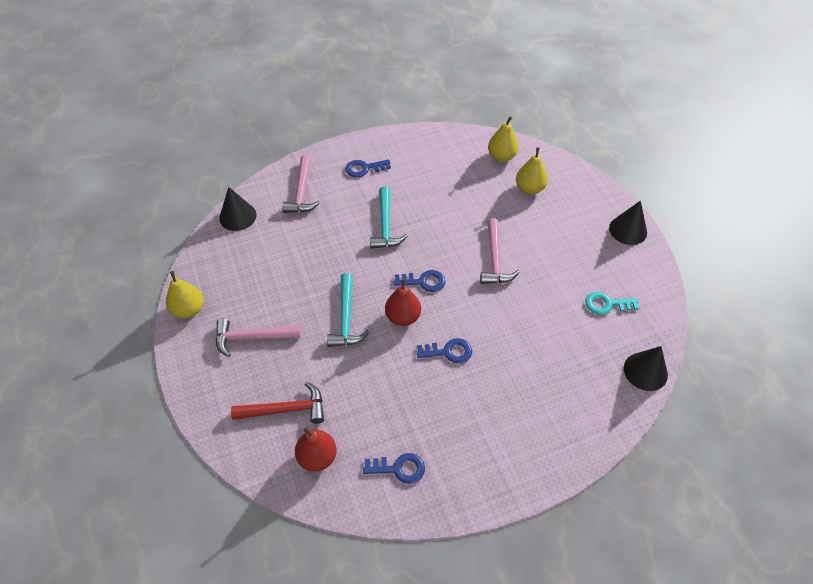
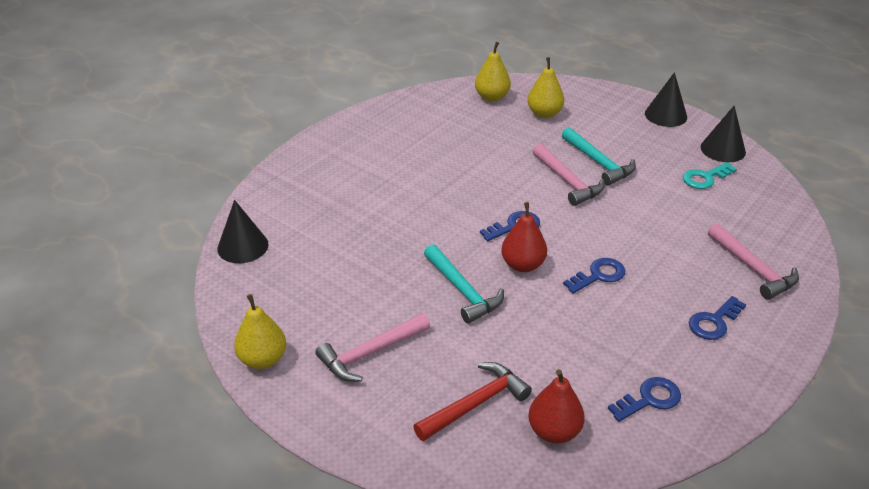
camera: 30 degrees left, 15 degrees down
pink hammer [282,155,320,213] -> pink hammer moved to [708,223,799,300]
blue key [345,159,391,177] -> blue key moved to [689,296,746,340]
turquoise hammer [370,186,408,249] -> turquoise hammer moved to [562,127,636,186]
black cone [624,346,668,391] -> black cone moved to [701,106,746,162]

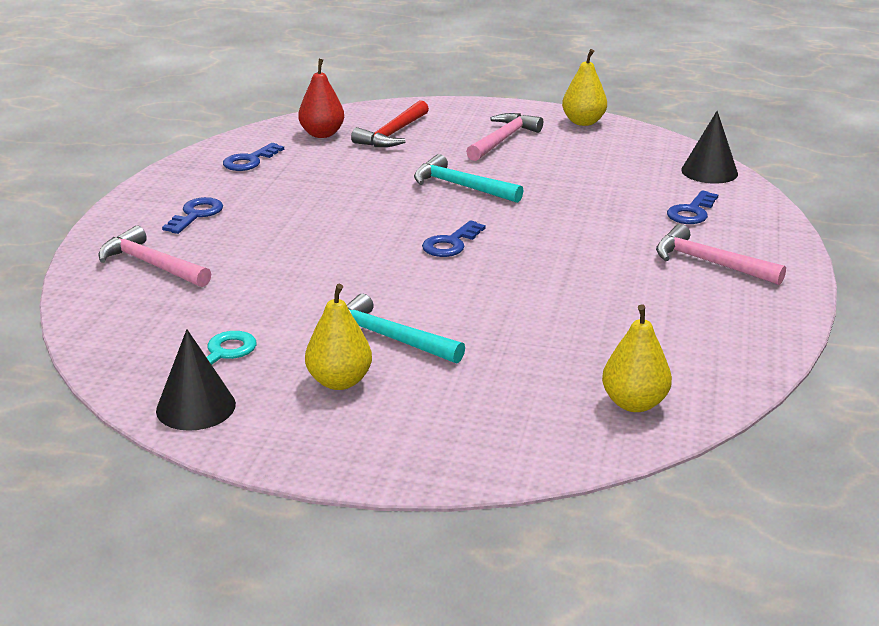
camera: 155 degrees right, 10 degrees down
red pear [501,202,547,272] -> none
yellow pear [527,57,564,118] -> yellow pear moved to [305,284,372,390]
pink hammer [533,144,605,206] -> pink hammer moved to [656,224,786,285]
blue key [563,258,625,293] -> blue key moved to [667,190,718,224]
black cone [645,72,687,127] -> none

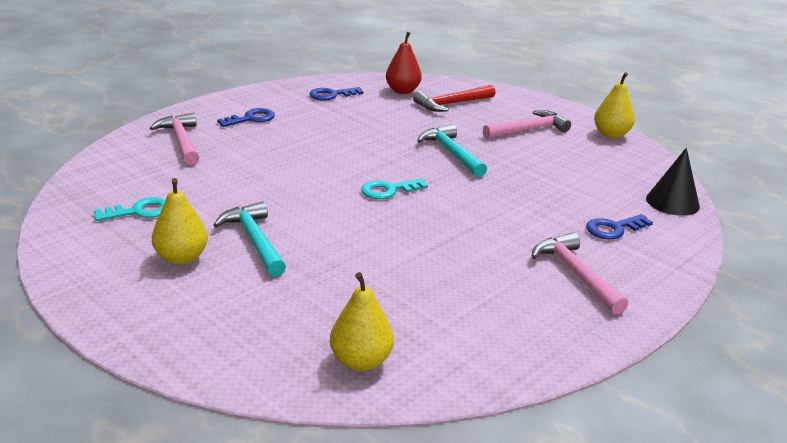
camera: 30 degrees right, 0 degrees up
black cone [156,329,236,431] -> none
blue key [422,220,486,257] -> turquoise key [361,178,428,199]

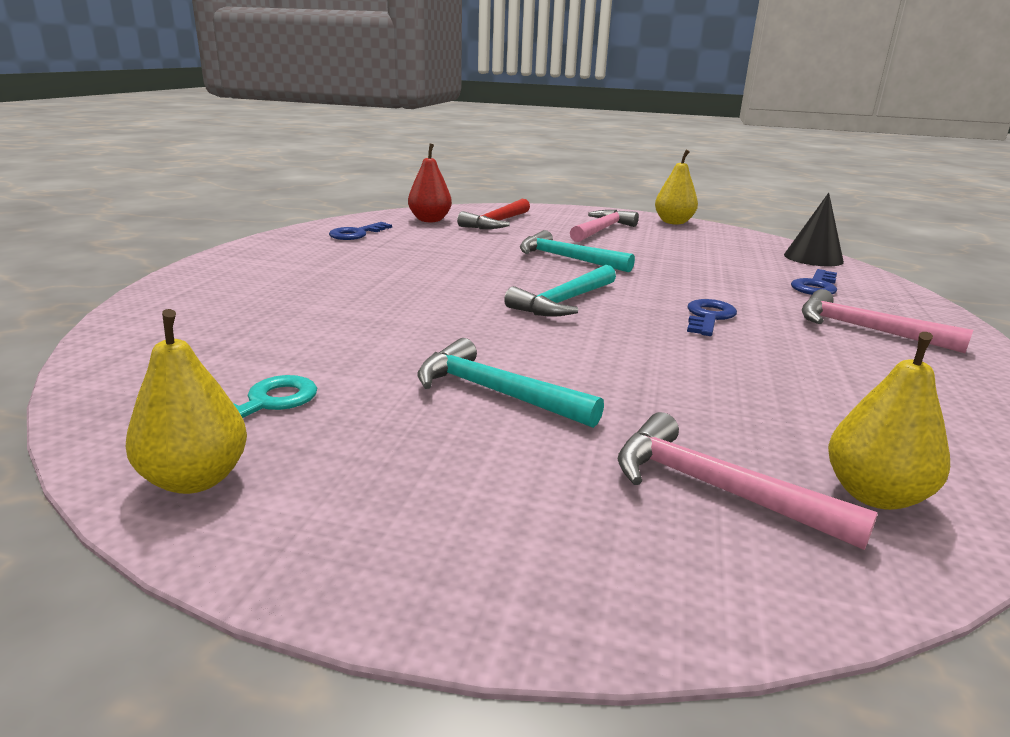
camera: 30 degrees left, 5 degrees down
pink hammer [150,113,199,165] -> pink hammer moved to [618,412,878,550]
yellow pear [152,178,208,265] -> yellow pear moved to [126,309,247,494]
blue key [217,108,275,127] -> blue key moved to [687,299,737,336]
turquoise key [361,178,428,199] -> turquoise hammer [504,265,616,317]

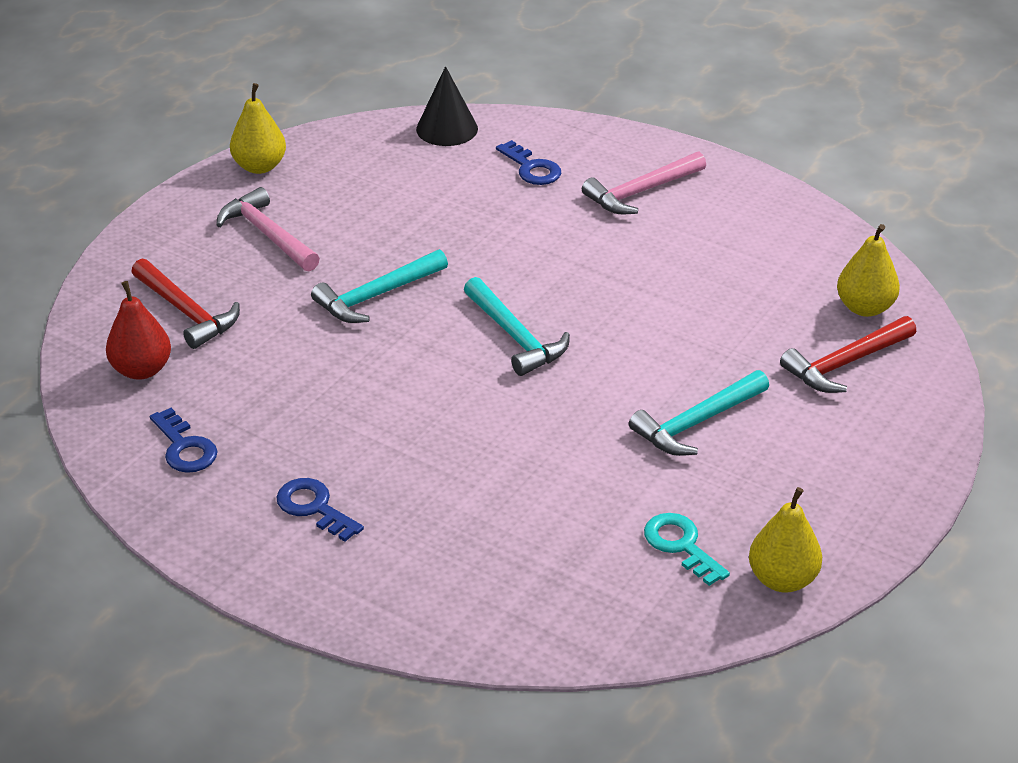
camera: 70 degrees left, 15 degrees up
pink hammer [618,412,878,550] -> red hammer [780,316,916,393]
blue key [687,299,737,336] -> blue key moved to [276,478,364,542]

